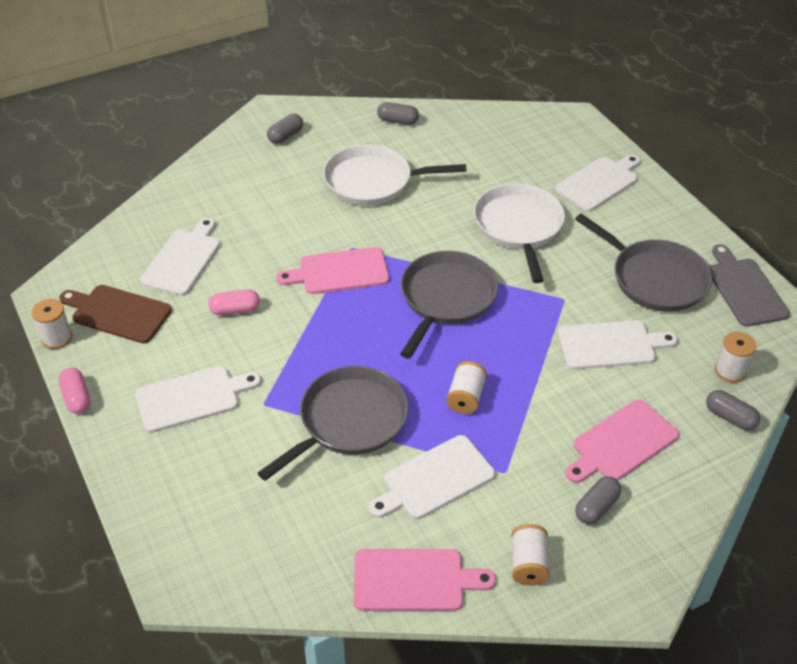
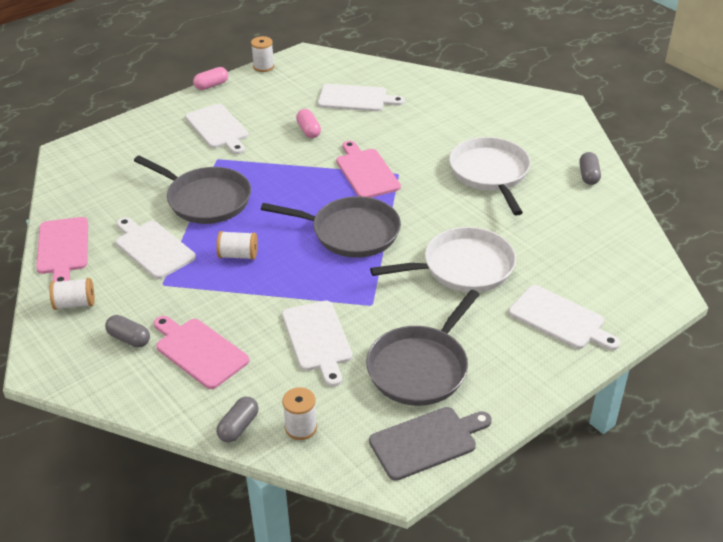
camera: 80 degrees right, 5 degrees down
brown cutting board [59,285,172,343] -> none
grey capsule [267,114,303,144] -> none

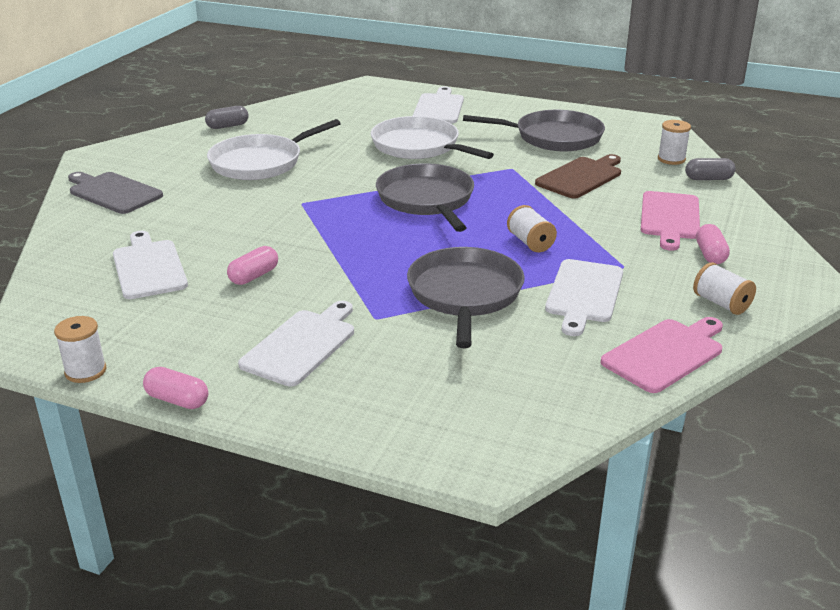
camera: 120 degrees left, 10 degrees down
grey capsule [105,315,150,348] -> pink capsule [696,224,730,264]
white cutting board [282,300,352,387] -> brown cutting board [535,154,621,199]
pink cutting board [336,141,401,198] -> none
grey cutting board [369,407,492,481] -> grey cutting board moved to [68,172,163,214]

